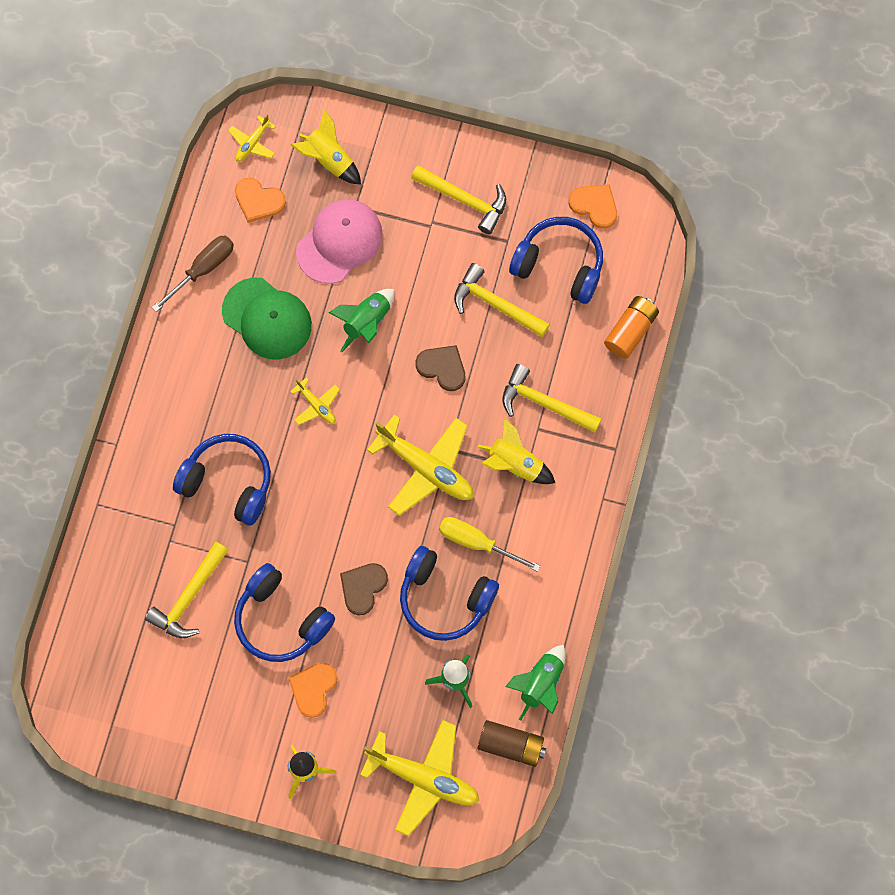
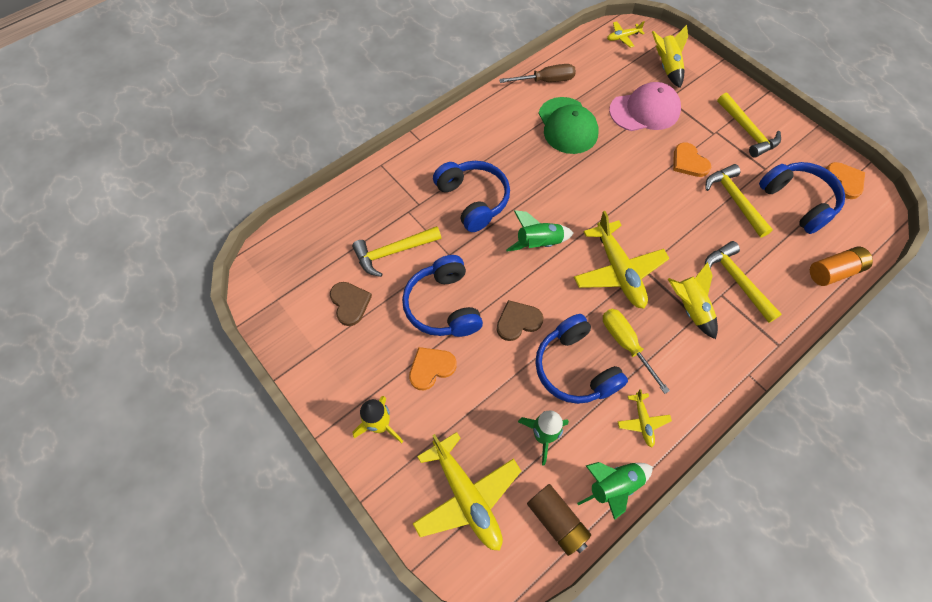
camera: 35 degrees right, 10 degrees down
orange heart [235,178,286,223] -> orange heart moved to [673,142,711,177]
yellow plane [290,377,340,425] -> yellow plane moved to [618,389,672,447]
green rocket [329,289,394,352] -> green rocket moved to [506,210,574,251]
brown heart [416,345,465,391] -> brown heart moved to [330,282,372,326]

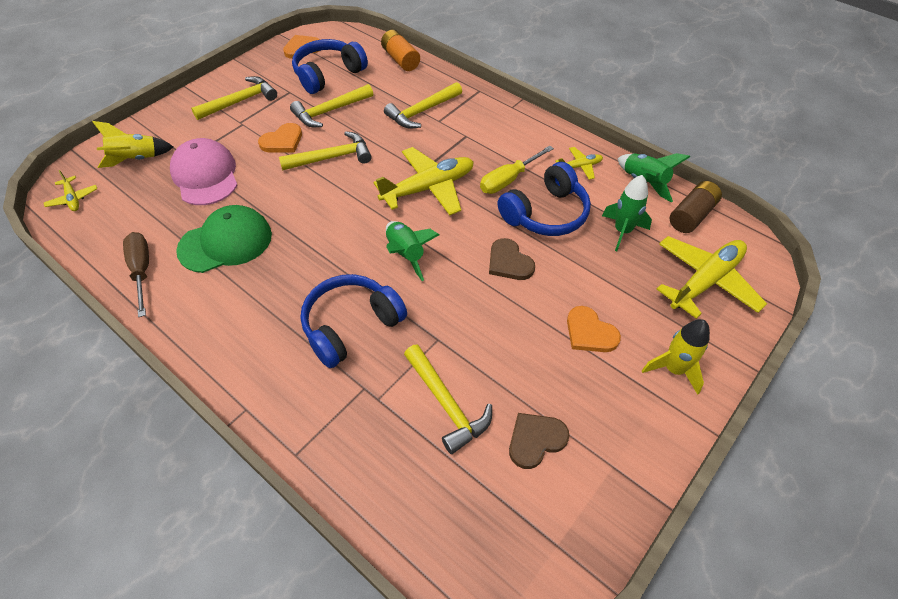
camera: 100 degrees left, 10 degrees down
blue headphones [402,255,483,337] -> none
yellow rocket [668,262,718,339] -> none
none -> yellow hammer [279,131,372,171]

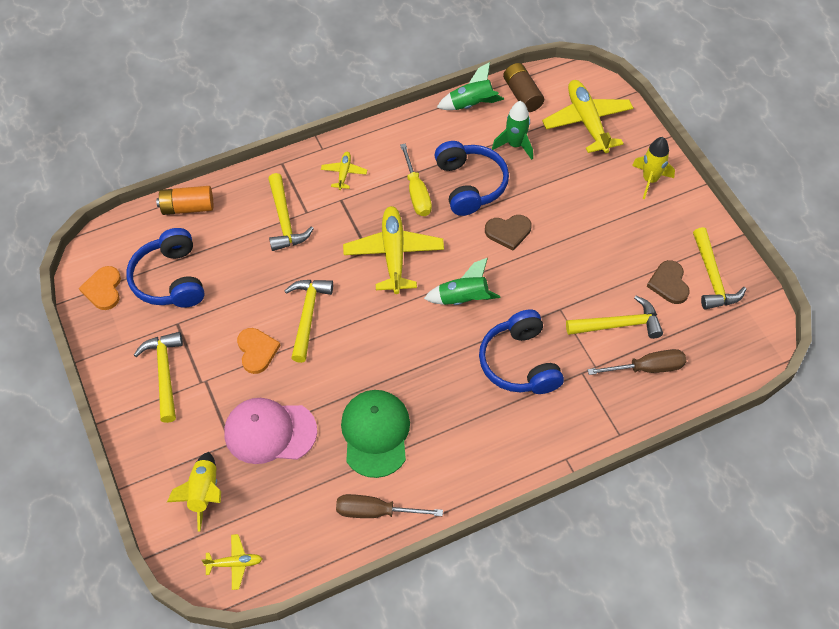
camera: 65 degrees left, 5 degrees up
yellow hammer [290,84,373,127] -> yellow hammer moved to [693,227,746,309]
yellow plane [555,147,603,180] -> yellow plane moved to [321,152,367,190]
orange heart [567,306,621,352] -> none
none -> brown screwdriver [587,349,686,375]

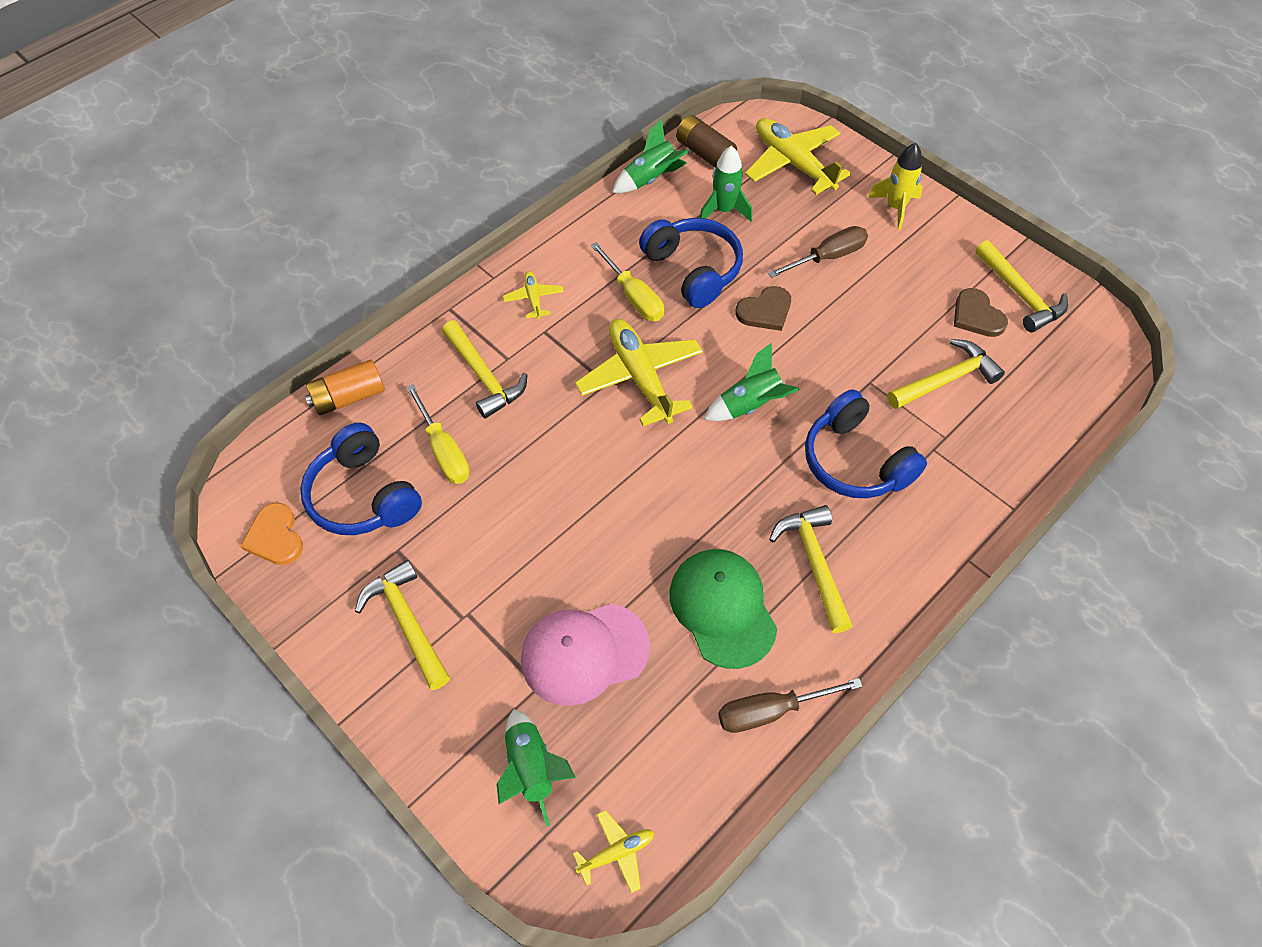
camera: 20 degrees left, 0 degrees up
yellow rocket [167,452,221,532] -> green rocket [497,709,576,827]
orange heart [237,328,281,374] -> none
yellow hammer [285,280,333,363] -> yellow hammer moved to [769,505,852,633]
brown screwdriver [587,349,686,375] -> brown screwdriver moved to [768,226,868,278]
none -> yellow screwdriver [406,384,470,484]

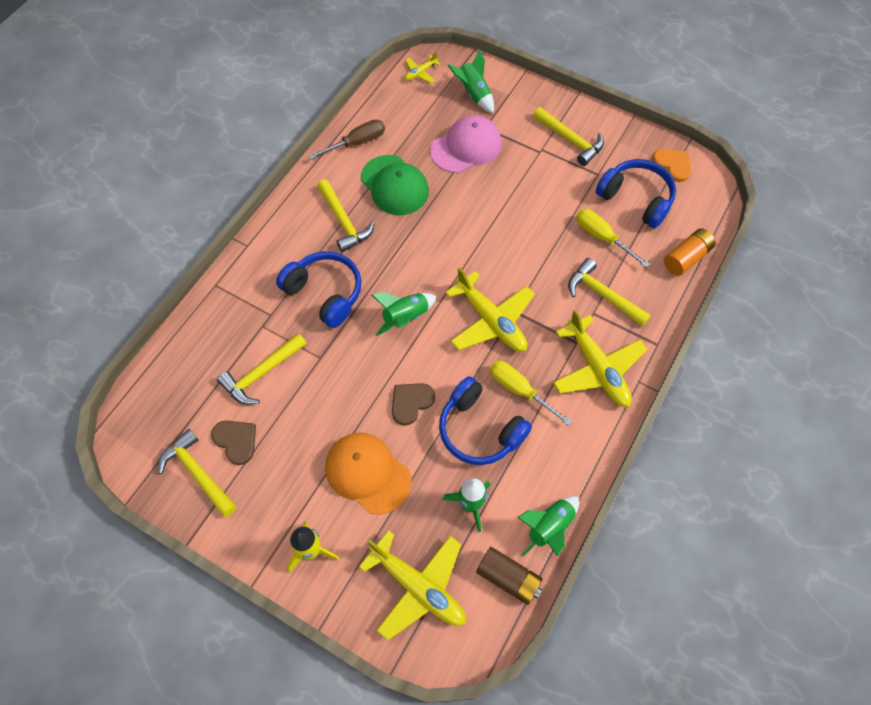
camera: 165 degrees right, 5 degrees up
yellow plane [503,271,564,320] -> yellow plane [553,309,647,407], size x2.07
brown screwdriver [768,226,868,278] -> orange cap [325,433,411,514]

